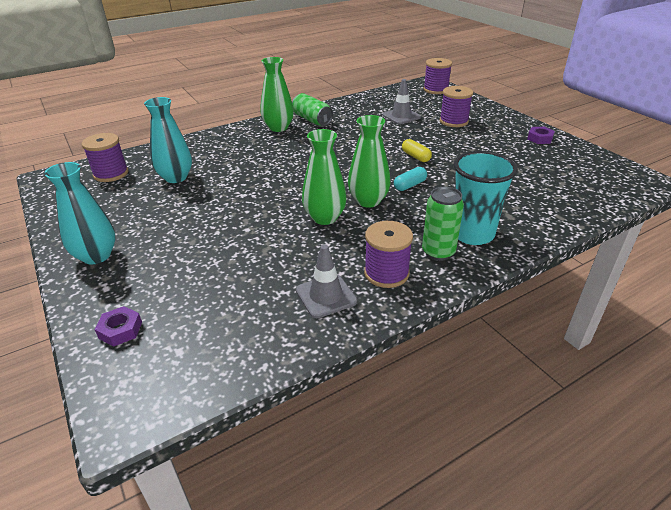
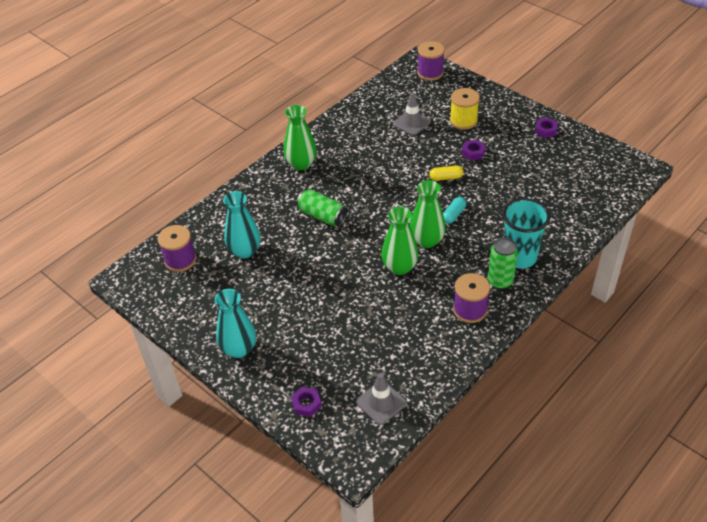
camera: 15 degrees left, 10 degrees up
green can [292,93,333,126] -> green can moved to [297,189,348,227]
grey traffic cone [296,244,357,318] -> grey traffic cone moved to [356,373,407,425]
yellow capsule [402,139,432,162] -> yellow capsule turned 45 degrees counterclockwise [429,166,464,181]
purple spool [440,86,473,127] -> yellow spool [450,88,480,130]
none -> purple nut [462,140,486,161]

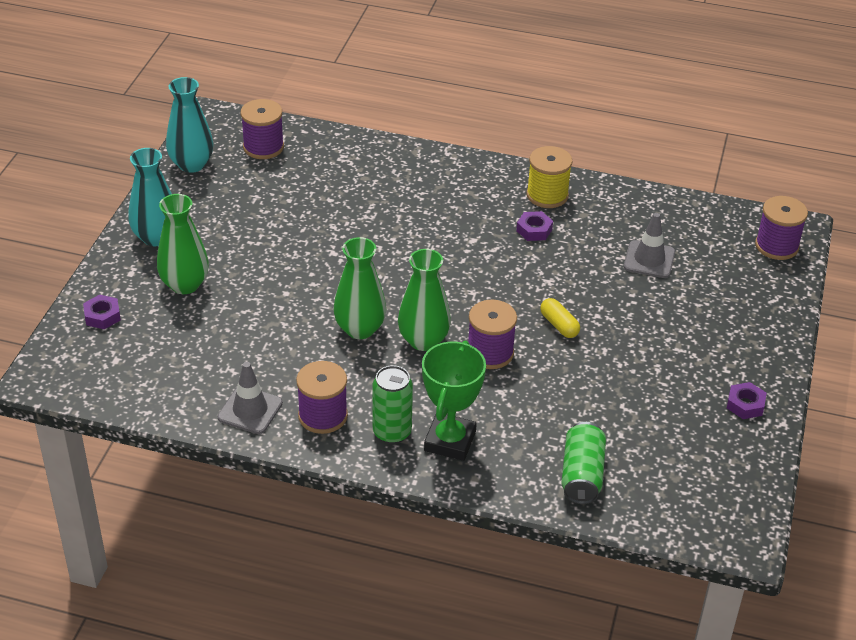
camera: 60 degrees right, 5 degrees down
turquoise vase [223,191,261,259] -> turquoise vase moved to [166,77,213,173]
green vase [284,105,316,170] -> green vase moved to [157,194,209,294]
green can [297,189,348,227] -> green can moved to [561,422,606,504]
grey traffic cone [356,373,407,425] -> grey traffic cone moved to [218,362,283,434]
turquoise capsule [443,197,467,224] -> purple spool [468,300,517,369]
yellow spool [450,88,480,130] -> yellow spool moved to [526,146,573,208]
purple nut [462,140,486,161] -> purple nut moved to [516,211,553,241]
turquoise cup [502,198,550,269] -> green trophy [422,341,486,461]

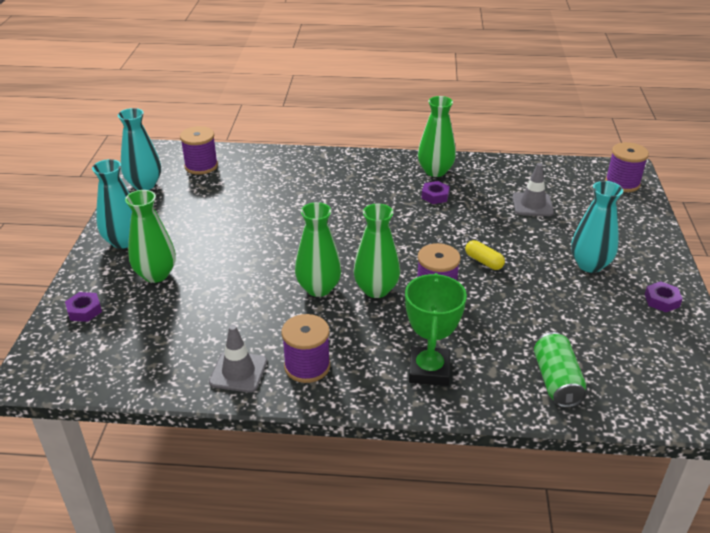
camera: 10 degrees left, 5 degrees down
green can [373,365,413,444] -> none
yellow spool [526,146,573,208] -> green vase [418,96,456,177]
none -> turquoise vase [571,181,623,273]

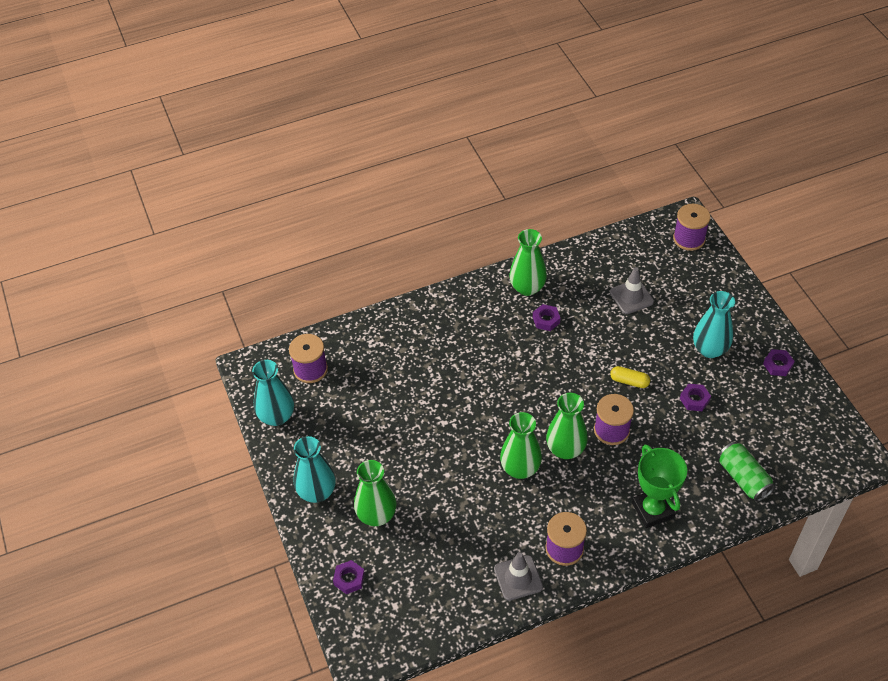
camera: 25 degrees left, 15 degrees up
none -> purple nut [680,384,711,411]

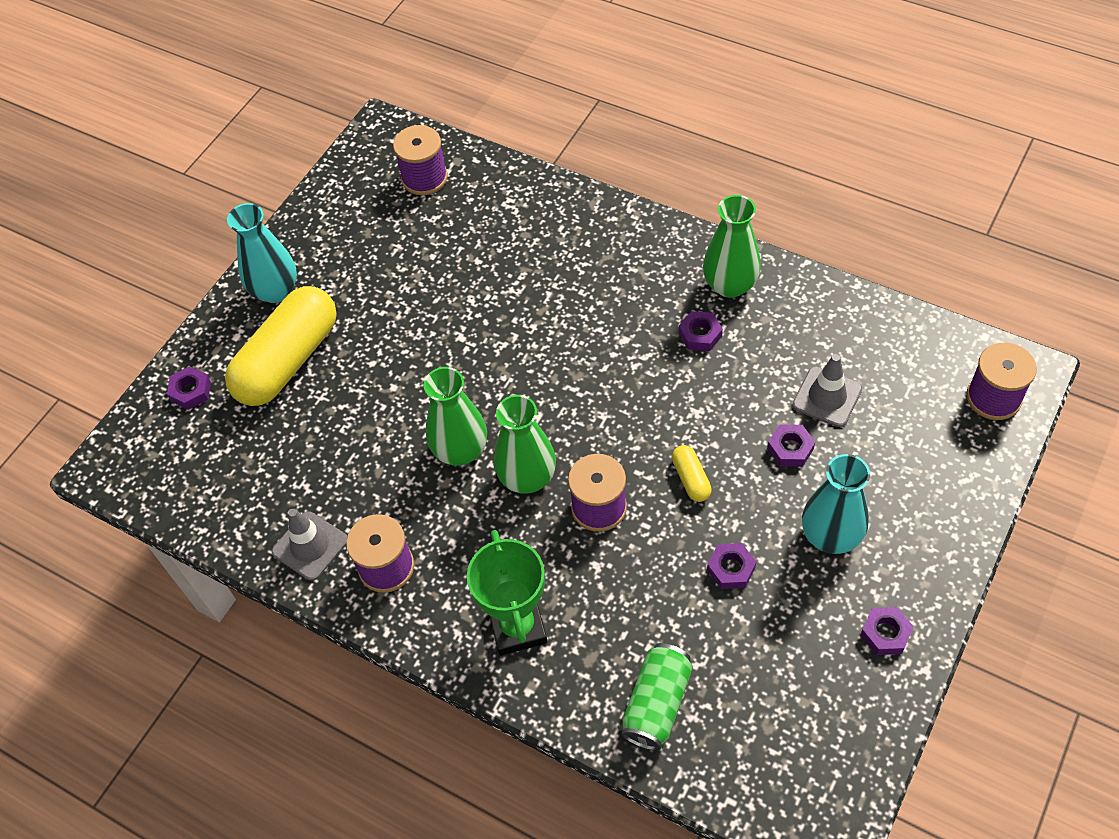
camera: 55 degrees right, 5 degrees up
turquoise vase [252,360,294,426] -> none
green vase [354,460,397,526] -> yellow capsule [225,286,337,406]
green trophy [632,444,687,528] -> green trophy turned 45 degrees counterclockwise [467,530,547,656]
none -> purple nut [767,424,815,467]

